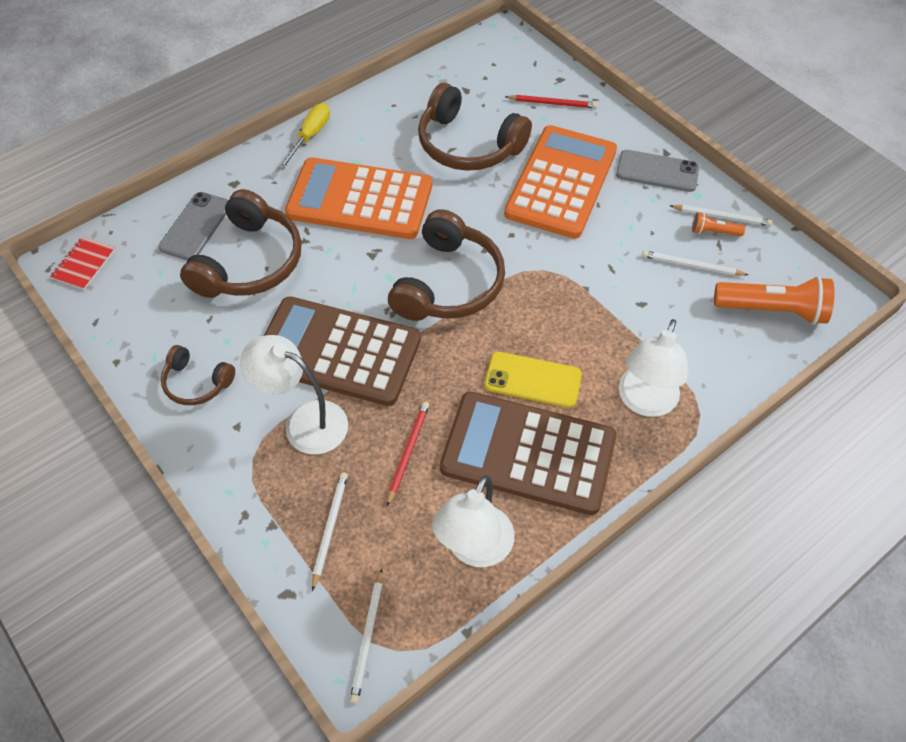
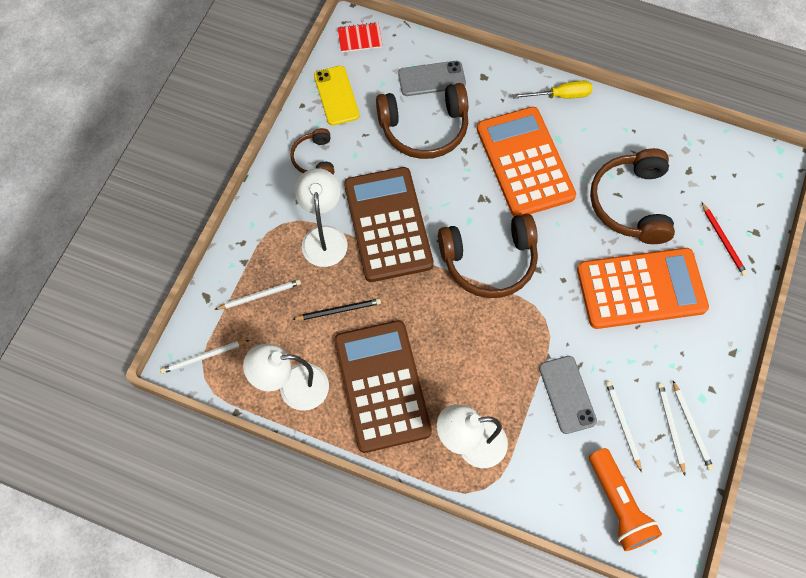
camera: 60 degrees right, 10 degrees up
red pencil [387,402,429,506] -> black pencil [292,299,381,320]
yellow phone [484,352,582,408] -> yellow phone moved to [314,66,360,126]
grey phone [616,150,699,192] -> grey phone moved to [539,356,597,434]
orange flashlight [692,212,745,236] -> white pencil [658,383,685,475]

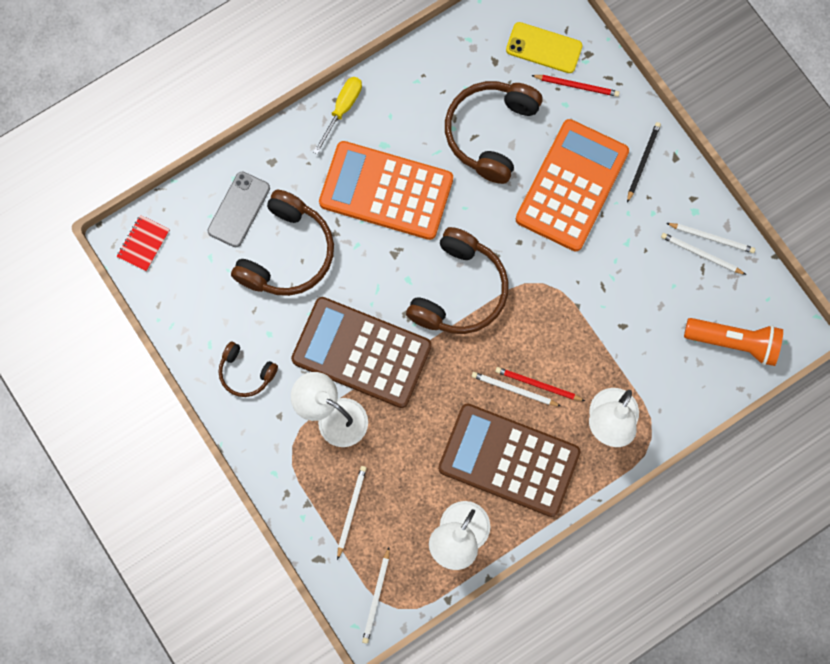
camera: 55 degrees left, 10 degrees up
black pencil [292,299,381,320] -> black pencil moved to [627,122,661,203]
yellow phone [314,66,360,126] -> yellow phone moved to [506,22,583,73]
grey phone [539,356,597,434] -> none
brown headphones [590,148,675,244] -> brown headphones turned 75 degrees clockwise [445,81,543,184]
white pencil [606,381,642,472] -> white pencil moved to [472,372,561,406]
none -> red pencil [495,367,585,401]

